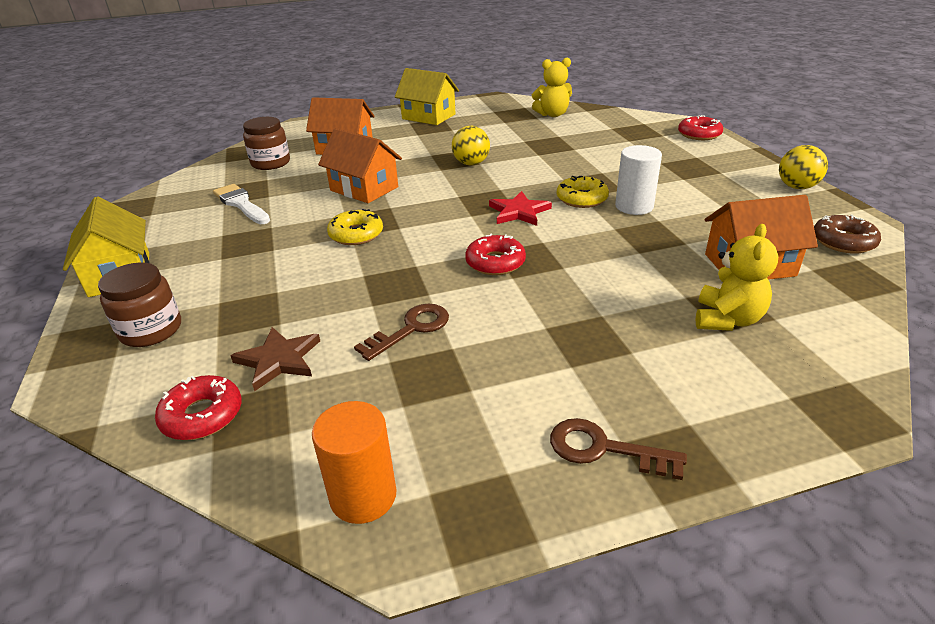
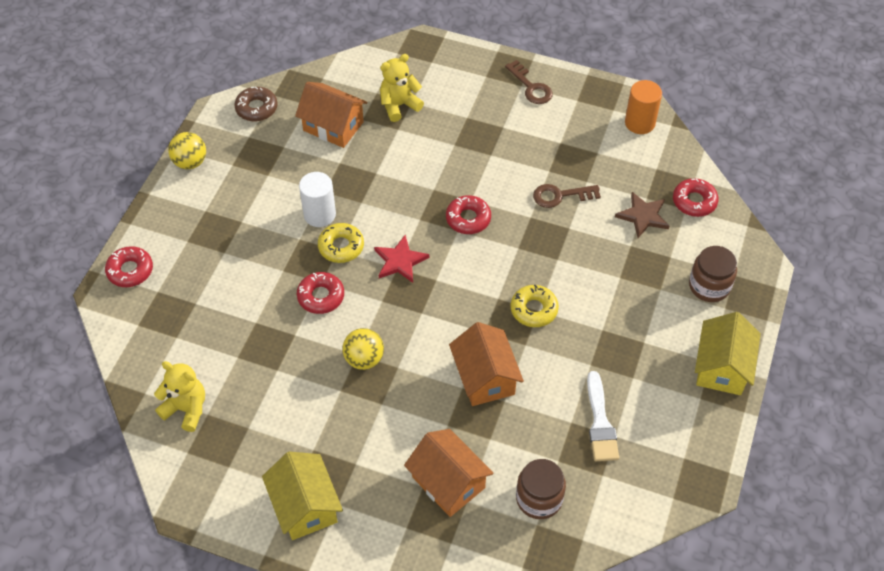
camera: 145 degrees left, 20 degrees up
none -> red donut [297,272,344,314]

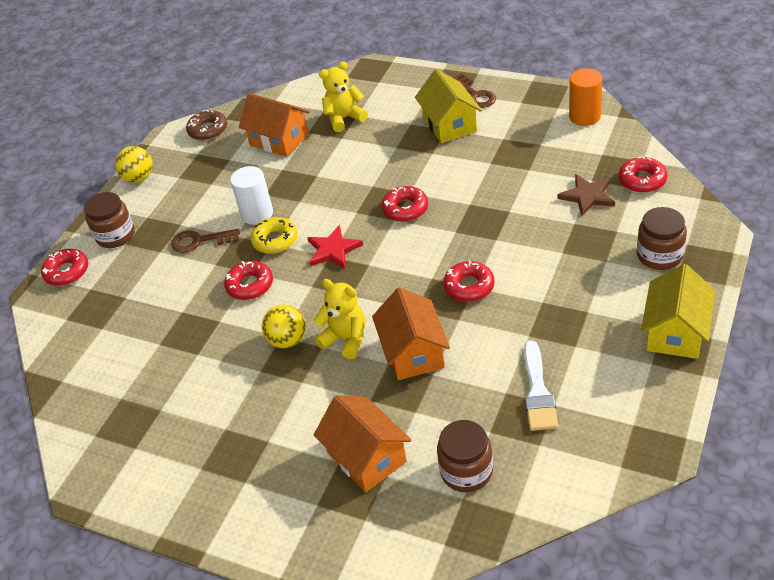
camera: 10 degrees right, 10 degrees down
yellow teddy bear [154,361,205,432] -> yellow teddy bear moved to [314,279,365,359]
yellow house [262,452,343,540] -> yellow house moved to [415,69,482,143]
yellow donut [511,285,559,327] -> red donut [443,260,495,302]
brown key [533,184,601,208] -> brown key moved to [171,228,240,253]
none -> brown jar [84,192,135,248]

